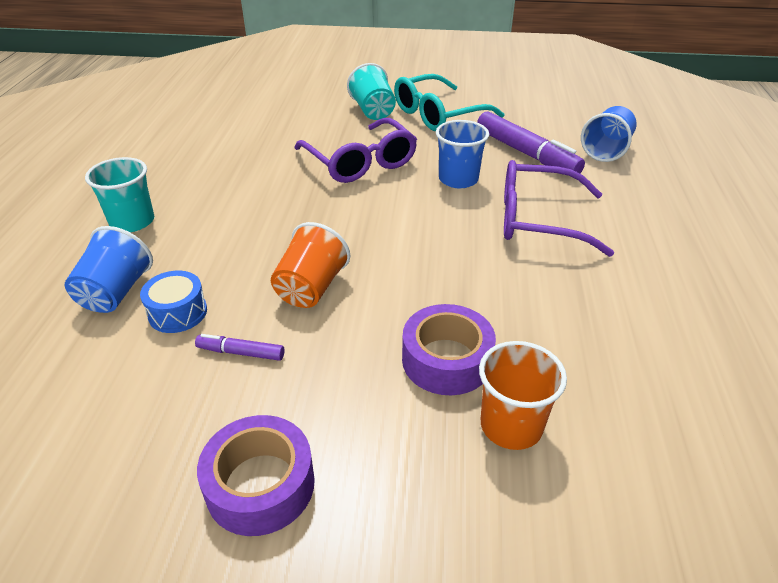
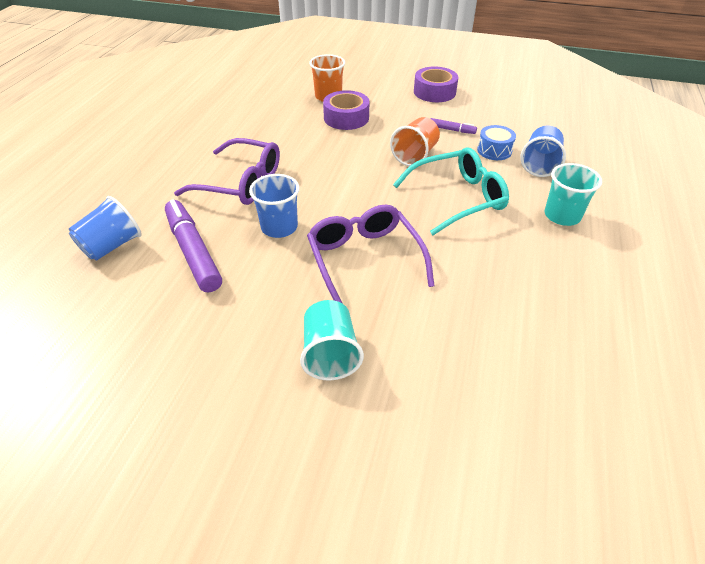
camera: 170 degrees left, 5 degrees up
turquoise glasses [394,74,505,131] -> turquoise glasses moved to [393,147,509,235]

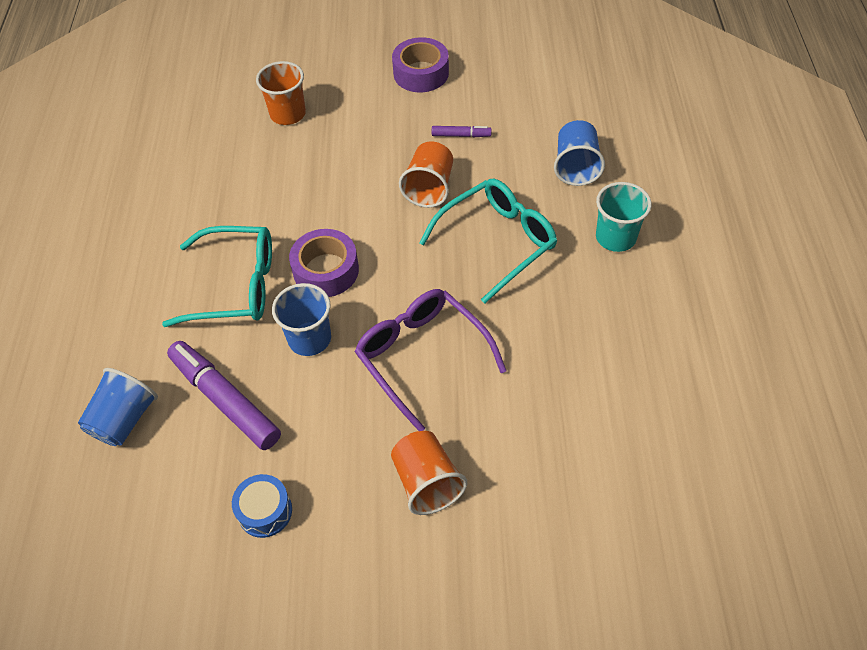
camera: 15 degrees left, 10 degrees up
purple glasses [174,138,280,205] -> turquoise glasses [162,226,272,327]
turquoise cup [300,300,364,380] -> orange cup [391,431,467,515]
purple tape [323,90,370,130] -> purple tape moved to [289,229,359,297]
blue drum [477,125,516,160] -> blue drum moved to [232,474,292,538]

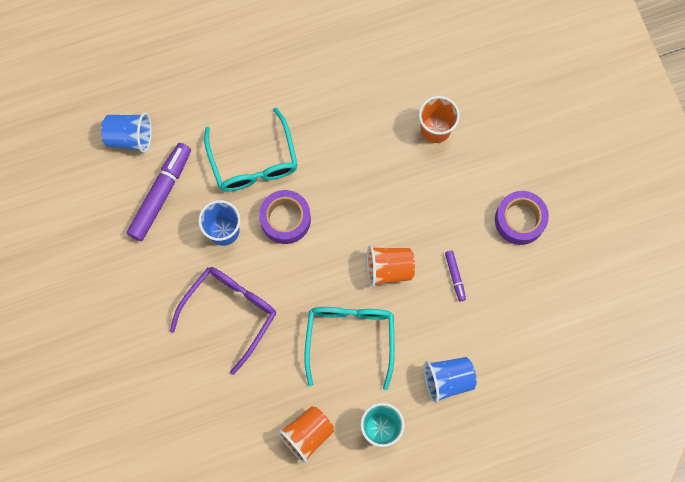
camera: 70 degrees right, 20 degrees up
blue drum [232,474,292,538] -> none
orange cup [391,431,467,515] -> orange cup moved to [278,406,334,463]
turquoise glasses [419,179,557,304] -> turquoise glasses turned 120 degrees counterclockwise [304,307,395,390]

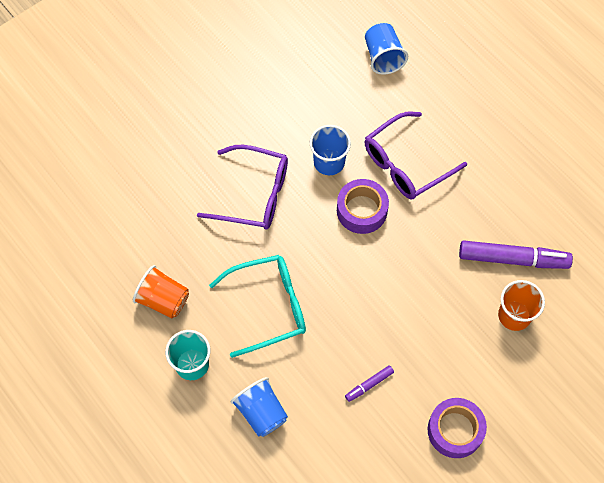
camera: 70 degrees right, 10 degrees down
purple marker [127,143,191,241] -> purple marker moved to [459,240,573,269]
turquoise glasses [204,108,298,192] -> purple glasses [365,111,467,199]
orange cup [367,246,415,287] -> none

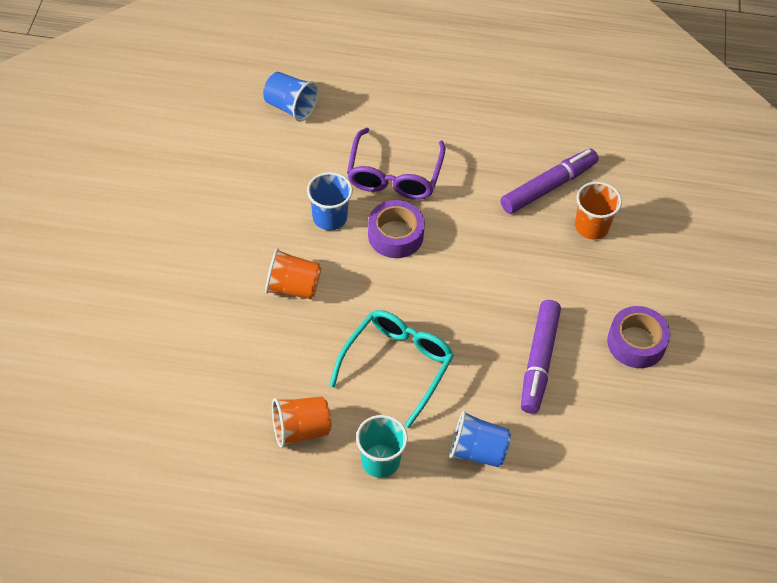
camera: 45 degrees left, 10 degrees down
purple glasses [197,145,288,230] -> orange cup [265,248,321,299]
purple marker [345,365,394,402] -> purple marker [521,300,561,414], size x2.10

